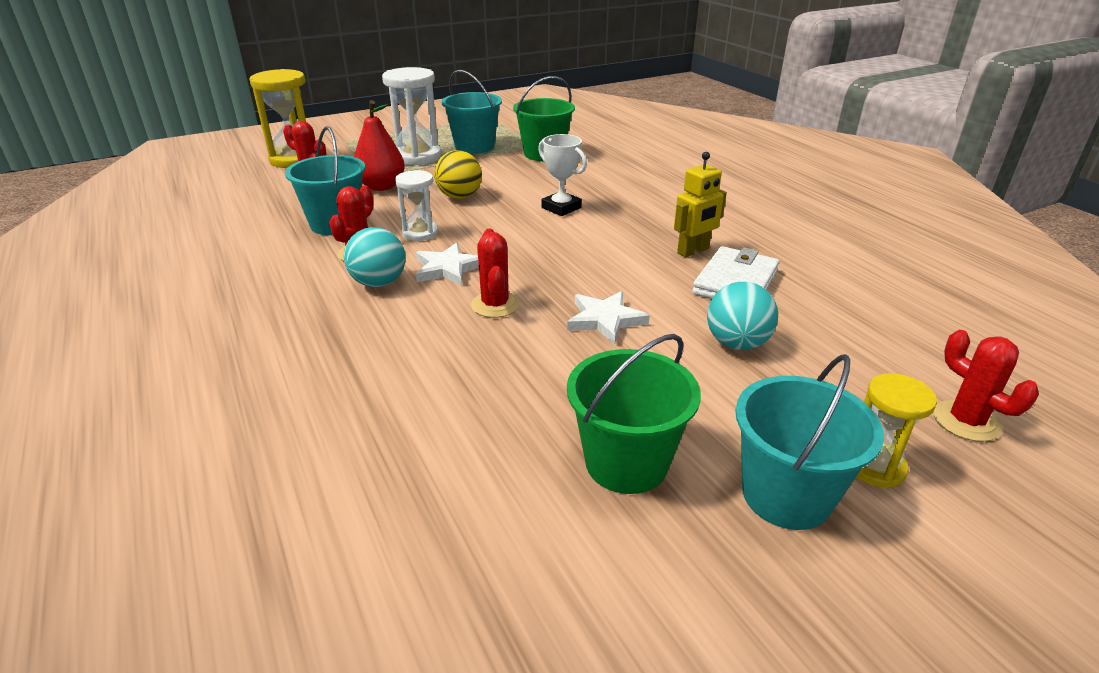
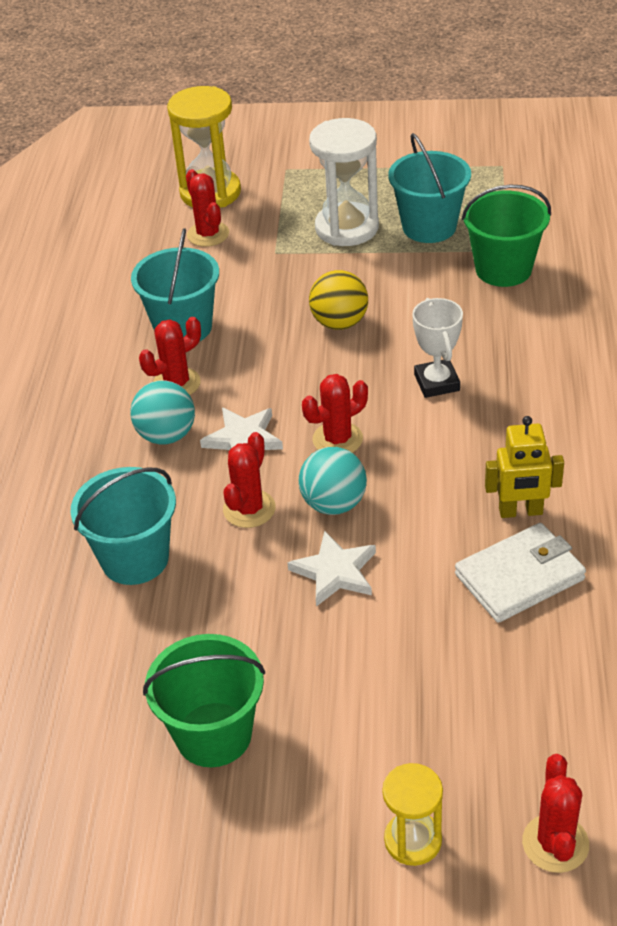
camera: 35 degrees right, 10 degrees up
red pear [354,100,405,191] -> none
white hourglass [395,170,438,241] -> none
turquoise ball [707,282,778,350] -> turquoise ball moved to [299,447,367,515]
turquoise bucket [735,354,884,530] -> turquoise bucket moved to [70,467,176,585]
none -> red cactus [302,374,368,453]

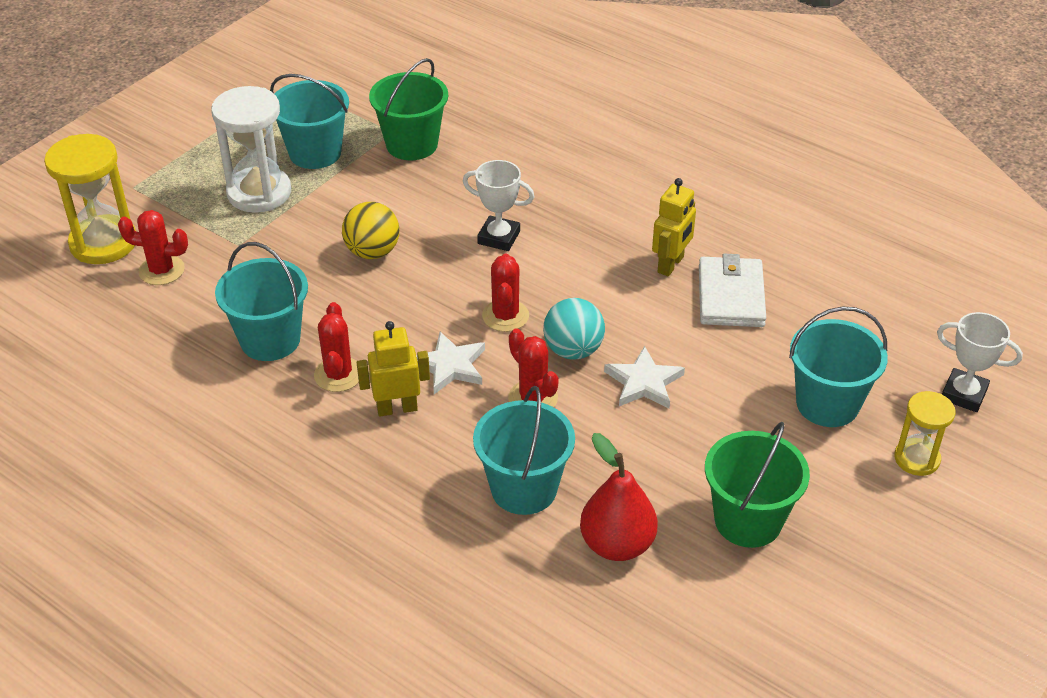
camera: 60 degrees left, 0 degrees up
turquoise ball [130,381,195,444] -> yellow robot [357,321,430,417]
red cactus [522,754,589,873] -> white trophy [937,312,1023,412]
none -> red pear [580,433,658,561]
none -> turquoise bucket [789,307,888,427]

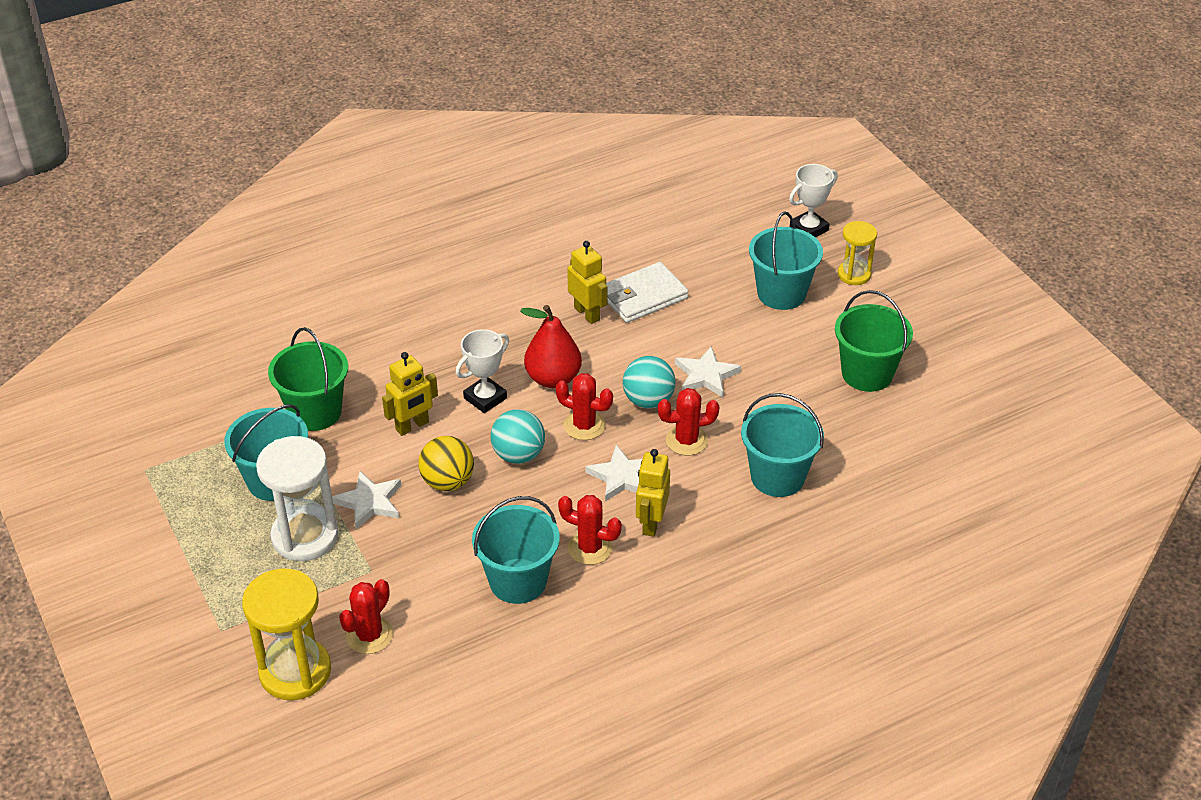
camera: 65 degrees left, 0 degrees up
red pear [580,433,658,561] -> red pear moved to [520,305,582,388]
white wallet [699,254,766,327] -> white wallet turned 60 degrees counterclockwise [606,262,688,323]
none -> white star [332,471,401,529]
none -> yellow robot [382,352,438,436]
none -> turquoise ball [491,409,545,464]

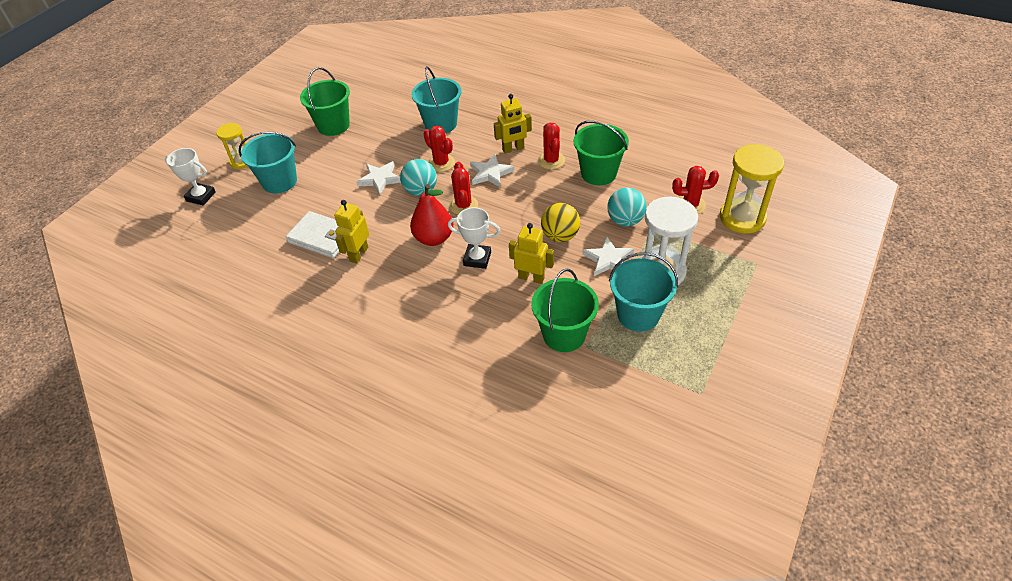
camera: 120 degrees left, 5 degrees up
turquoise bucket [472,496,560,604] -> green bucket [574,121,629,185]
turquoise ball [491,409,545,464] -> turquoise ball moved to [607,188,647,226]

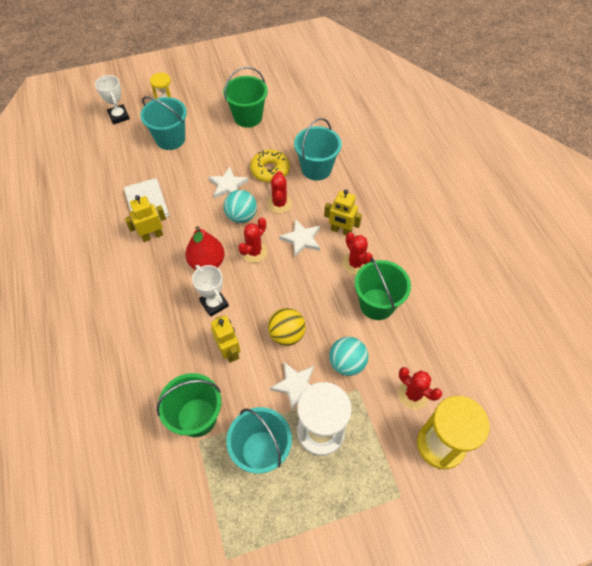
camera: 40 degrees right, 10 degrees up
red cactus [538,123,565,170] -> red cactus turned 60 degrees counterclockwise [343,232,373,275]
none -> yellow donut [250,150,290,183]

